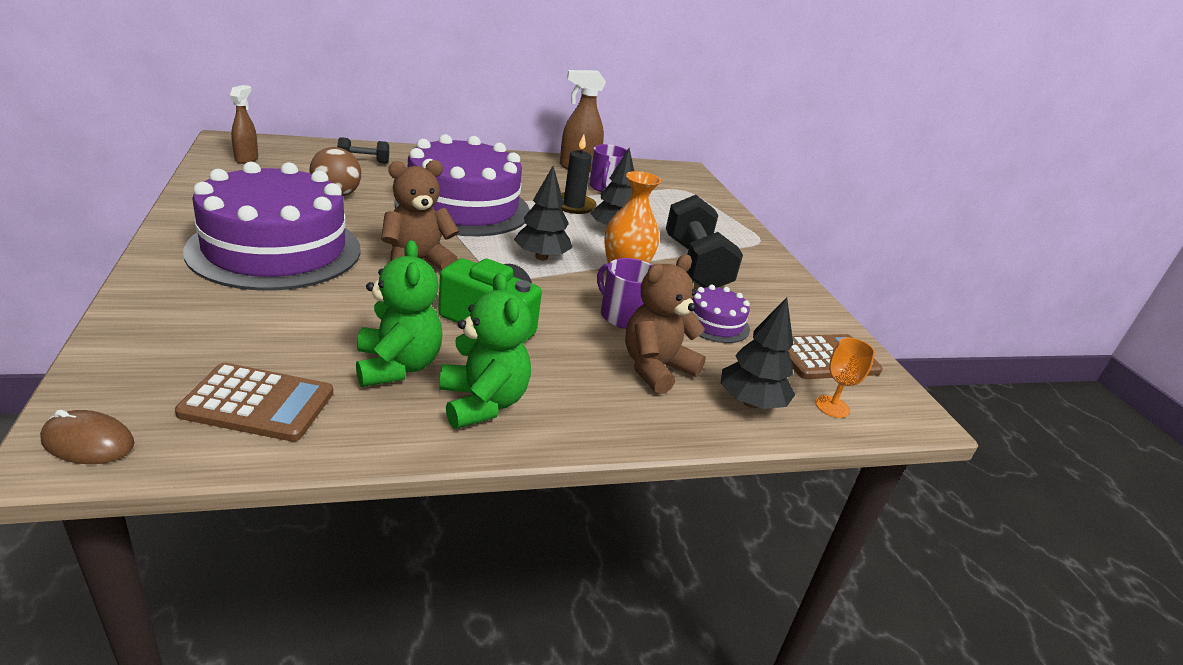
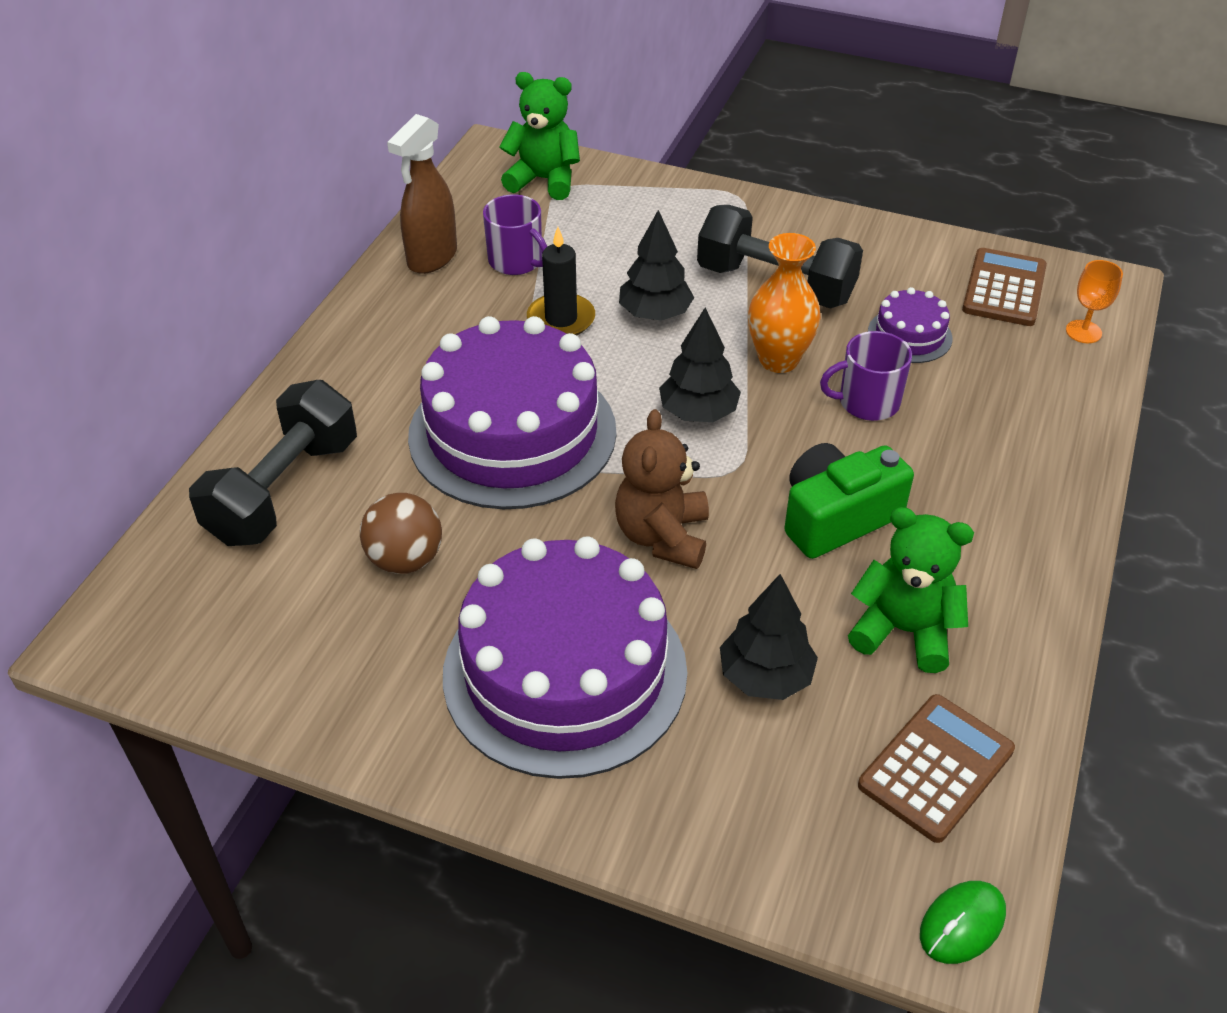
camera: 50 degrees left, 15 degrees up
brown mouse [40,410,135,464] -> green mouse [920,881,1006,964]
brown spray bottle [230,85,258,164] -> none
black dumbbell [337,137,389,164] -> black dumbbell [189,380,357,546], size x2.11
green teddy bear [440,273,531,429] -> green teddy bear moved to [499,72,580,200]
brown teddy bear [625,255,706,394] -> none
black tree [721,297,795,409] -> black tree moved to [720,574,818,700]

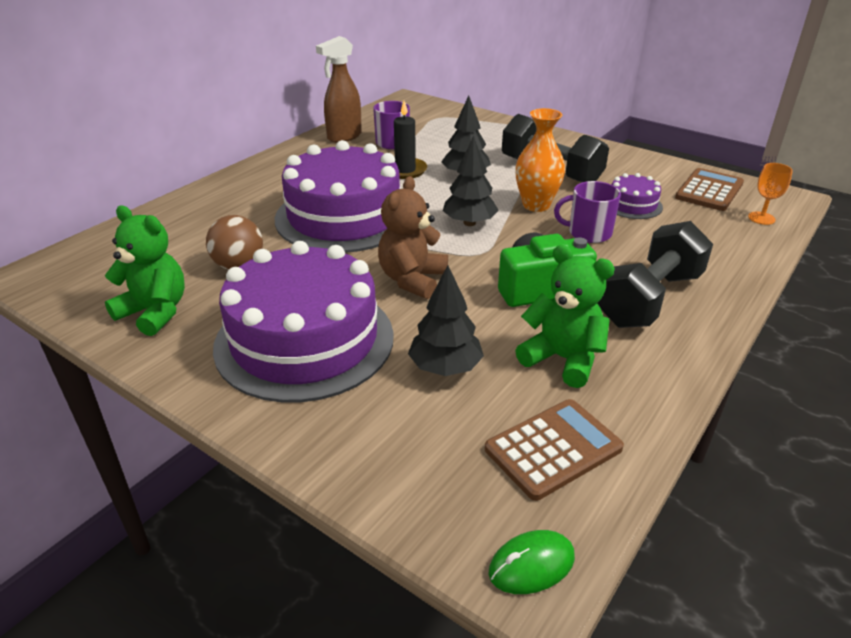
camera: 15 degrees right, 10 degrees down
black dumbbell [189,380,357,546] -> black dumbbell moved to [597,221,713,328]
green teddy bear [499,72,580,200] -> green teddy bear moved to [105,206,185,336]

